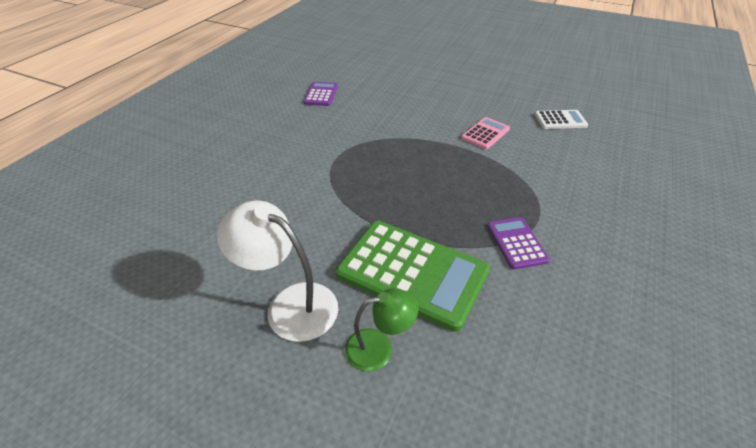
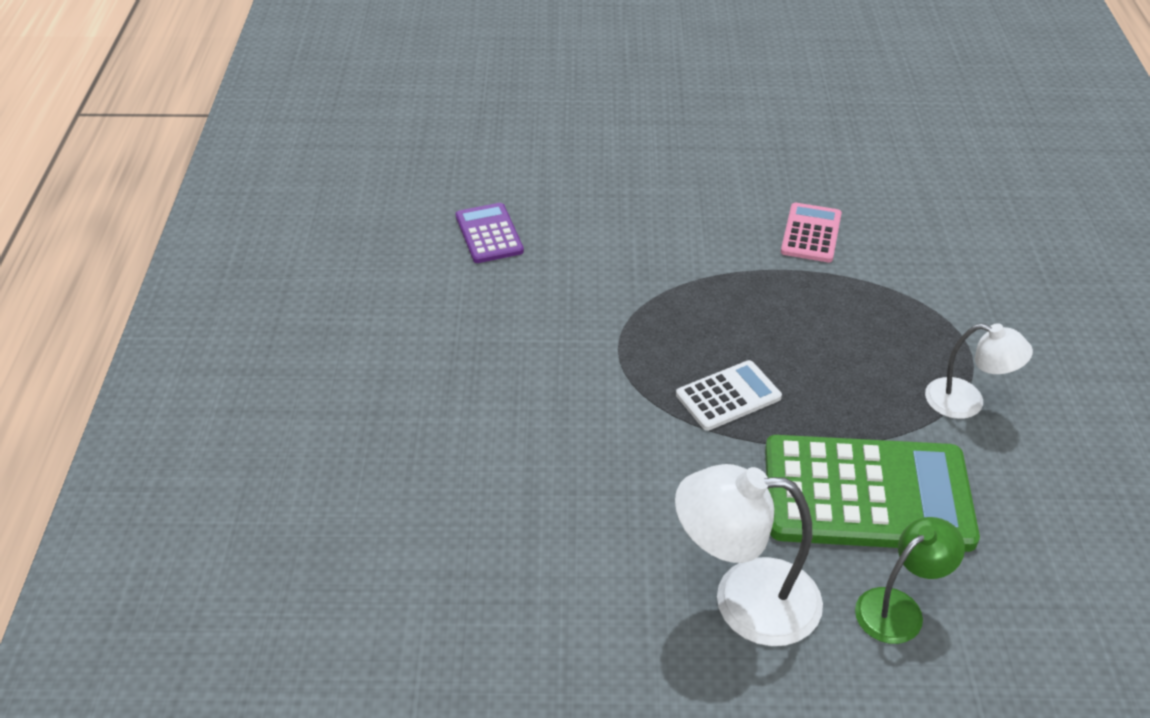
camera: 25 degrees left, 0 degrees up
purple calculator [487,217,550,269] -> white lamp [925,323,1033,419]
white calculator [534,110,588,129] -> white calculator moved to [676,360,782,431]

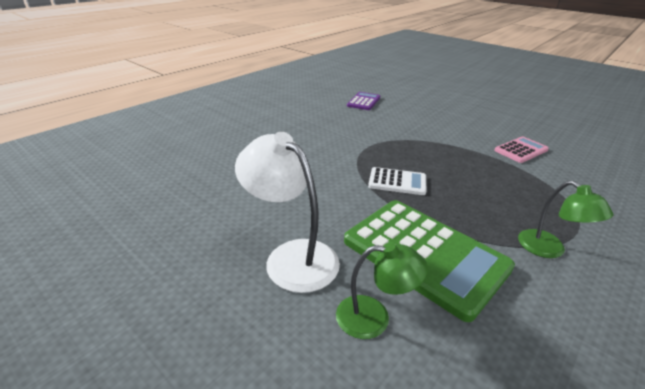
camera: 40 degrees right, 10 degrees down
white lamp [925,323,1033,419] -> green lamp [518,181,613,258]

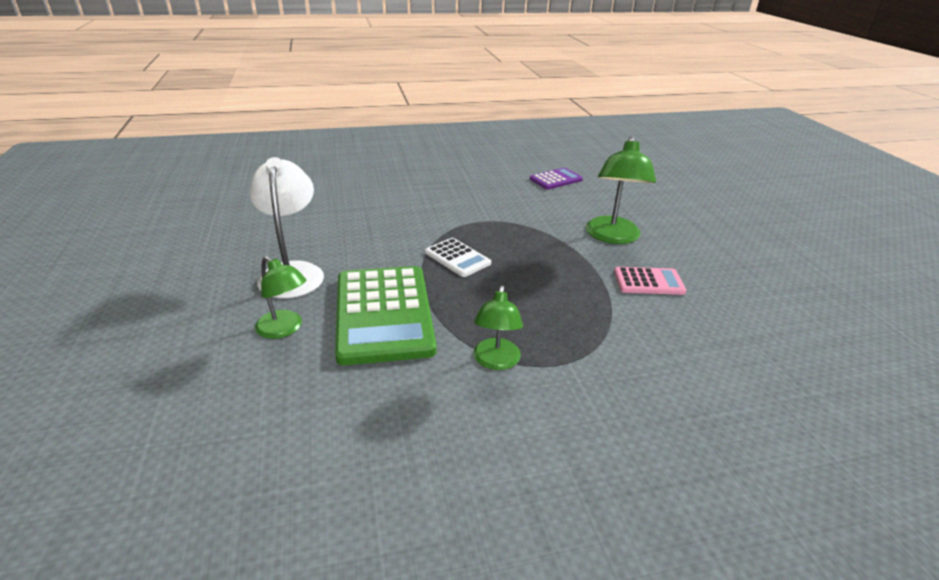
camera: 35 degrees right, 0 degrees up
none -> green lamp [586,137,656,244]

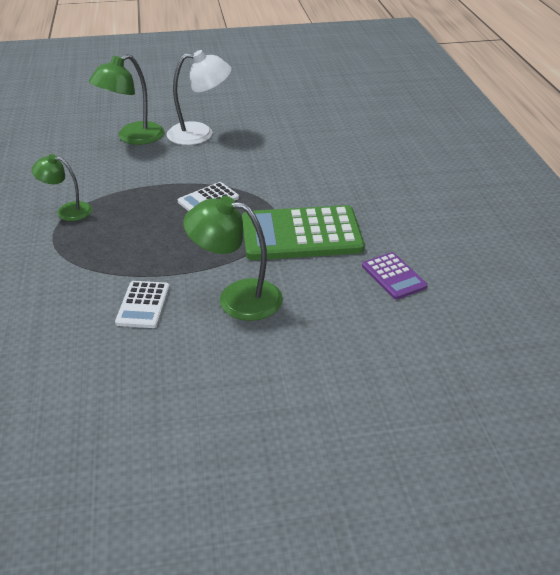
camera: 95 degrees right, 5 degrees up
green lamp [255,256,307,339] -> green lamp [89,54,164,145], size x1.59
green calculator [335,266,436,365] -> green calculator moved to [242,205,365,260]
pink calculator [614,267,686,295] -> white calculator [115,281,170,328]

